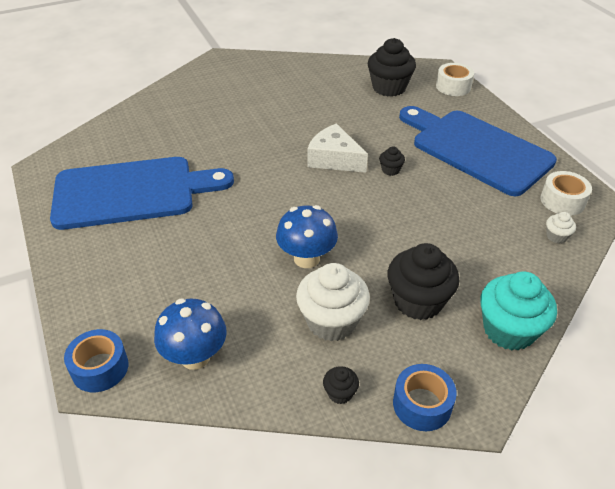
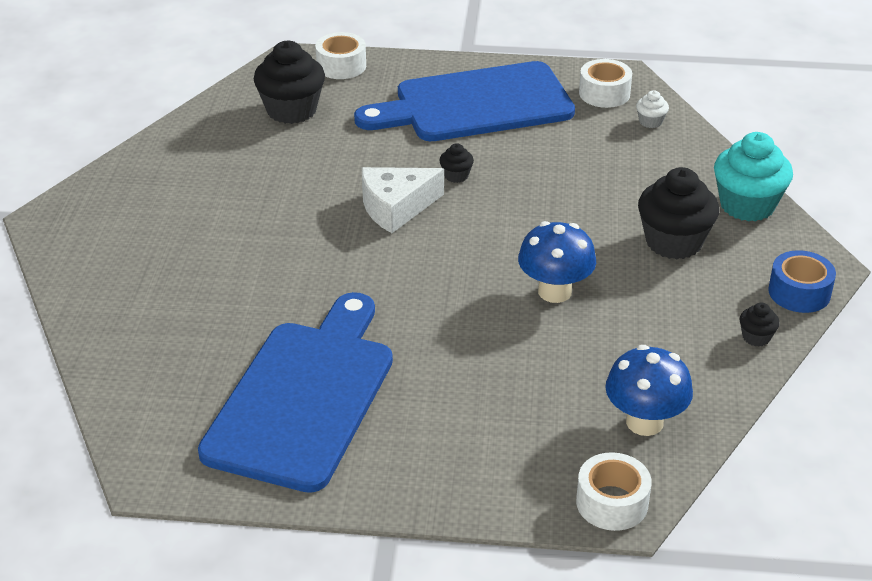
camera: 60 degrees left, 5 degrees down
blue tape [64,329,128,392] -> white tape [576,452,652,531]
white cupcake [296,263,370,341] -> none

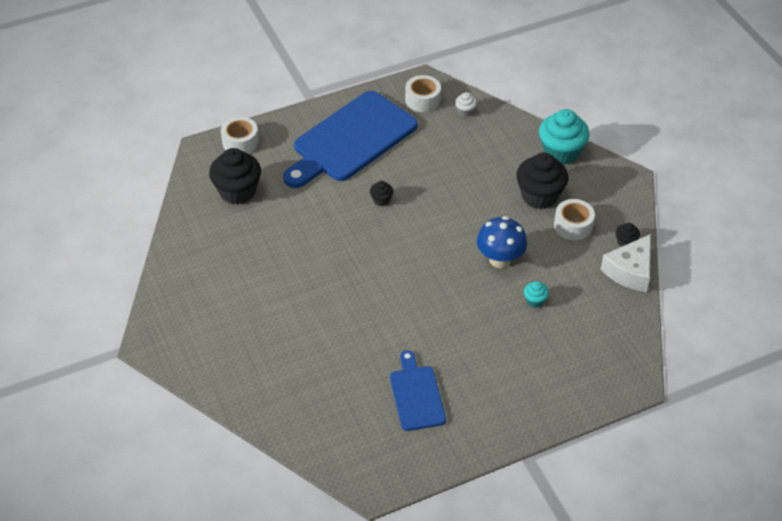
camera: 30 degrees left, 10 degrees up
blue cutting board [198,292,393,493] -> blue cutting board [390,350,446,431], size x0.52
white cheese [362,167,444,233] -> white cheese moved to [601,234,651,292]
white tape [576,452,652,531] -> white tape moved to [554,199,595,241]
blue mushroom [605,345,693,436] -> none
blue tape [768,250,836,313] -> none
none -> turquoise cupcake [524,281,549,308]

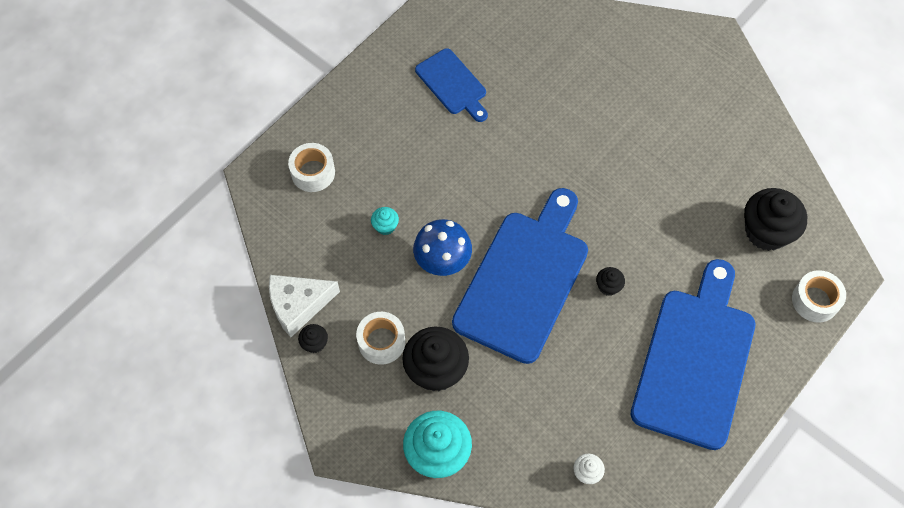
camera: 155 degrees right, 15 degrees up
white tape [405,75,441,112] -> white tape moved to [288,143,335,192]
white cheese [601,234,651,292] -> white cheese turned 120 degrees counterclockwise [269,275,340,337]
none -> blue cutting board [452,188,588,364]

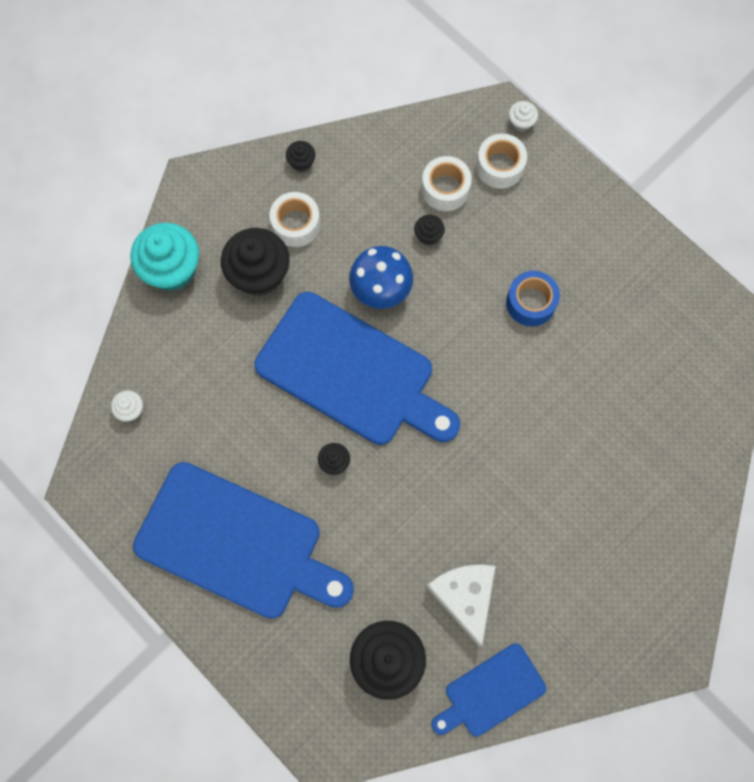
camera: 95 degrees right, 10 degrees up
white cheese [269,275,340,337] -> white cheese moved to [426,564,496,647]
turquoise cupcake [371,207,399,235] -> black cupcake [414,215,445,245]
blue cutting board [415,48,488,122] -> blue cutting board moved to [431,643,546,737]
white tape [792,270,846,323] -> white tape moved to [422,156,472,211]
none -> blue tape [506,271,560,327]
none -> white cupcake [509,101,538,132]

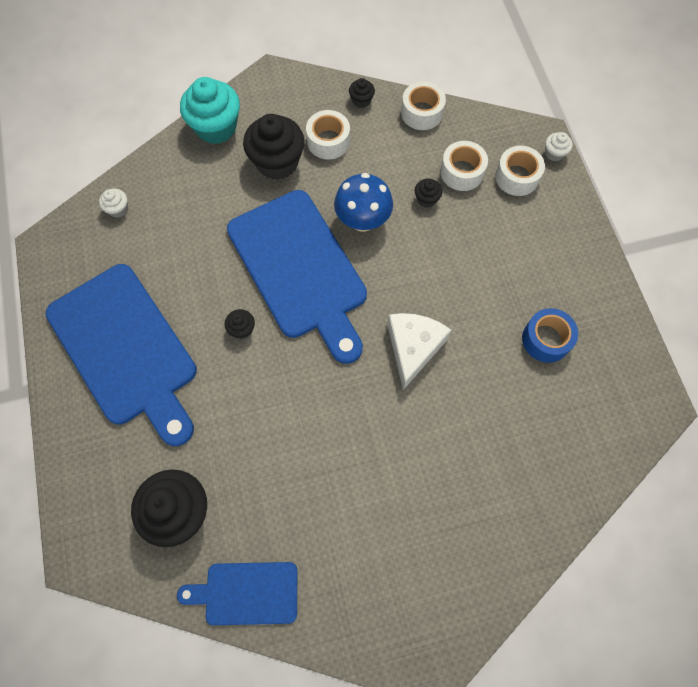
camera: 30 degrees right, 5 degrees down
white cheese [426,564,496,647] -> white cheese moved to [387,313,451,390]
blue tape [506,271,560,327] -> blue tape moved to [522,308,578,363]
none -> white tape [401,81,446,130]

